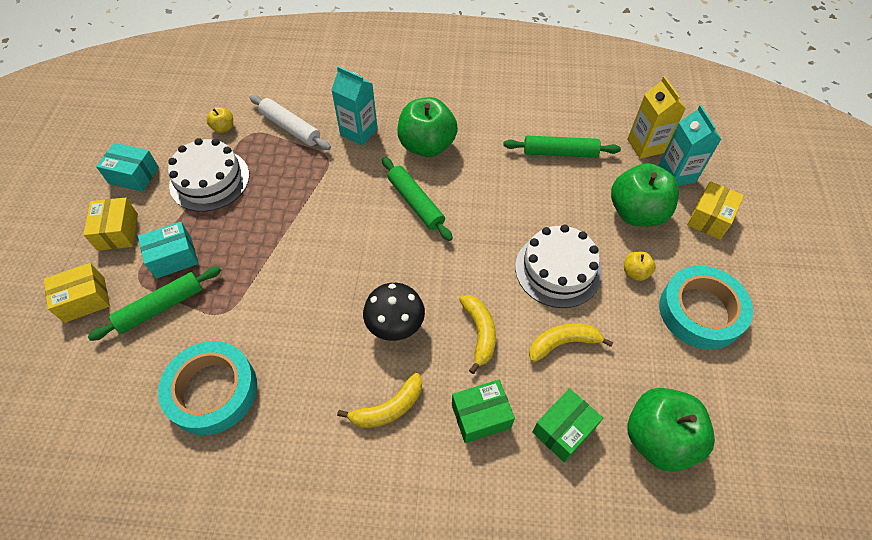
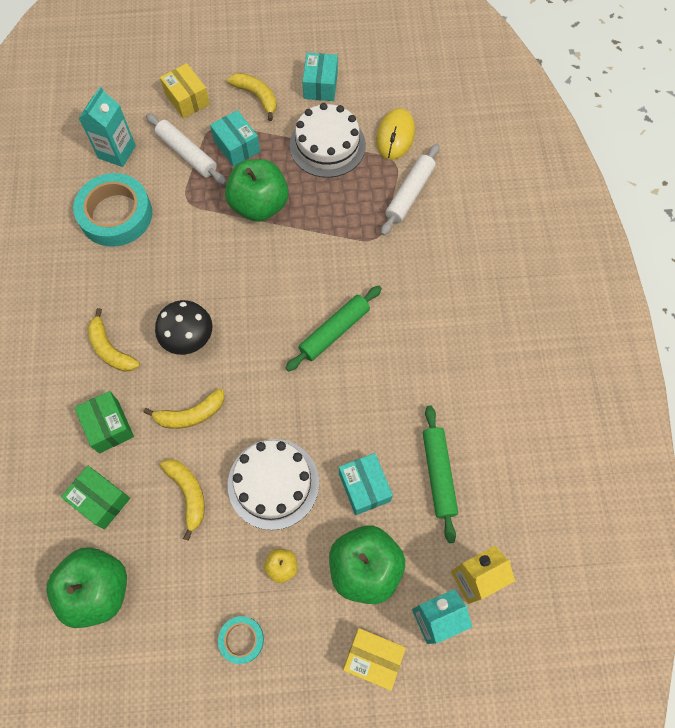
camera: 80 degrees right, 10 degrees up
yellow box [83,198,138,251] -> yellow banana [227,73,277,121]
green rolling pin [88,266,221,341] -> white rolling pin [146,113,226,185]
yellow apple [206,107,233,133] -> yellow mouse [376,108,415,160]
turquoise carton [331,66,378,146] -> turquoise carton moved to [79,87,136,167]
green apple [397,97,458,157] -> green apple moved to [225,159,288,222]
turquoise tape [659,266,753,350] -> turquoise tape [218,616,264,664], size x0.49
none -> turquoise box [339,453,393,515]

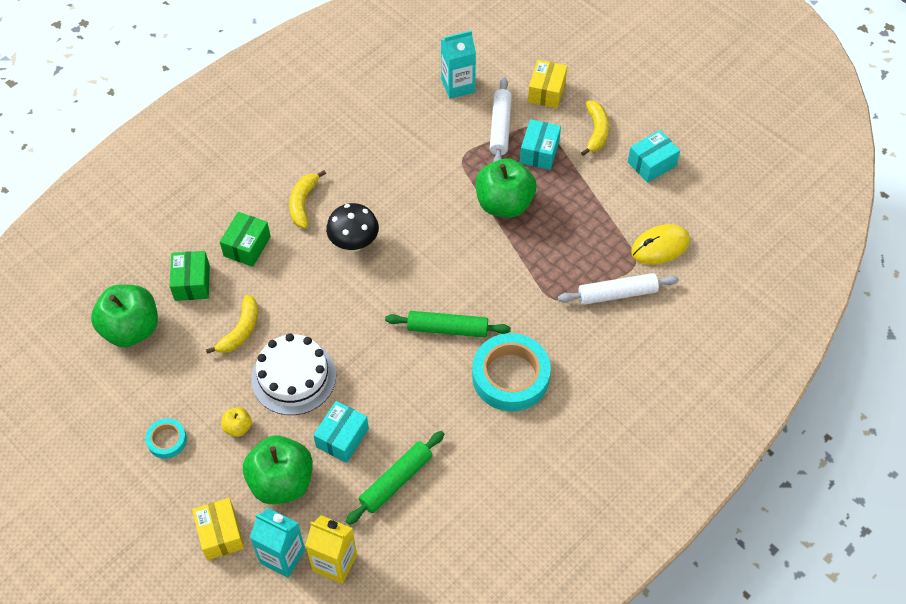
camera: 50 degrees right, 10 degrees down
turquoise tape [73,173,152,247] -> turquoise tape moved to [472,333,551,411]
yellow banana [143,388,224,429] -> none
white cake [289,103,366,178] -> none

